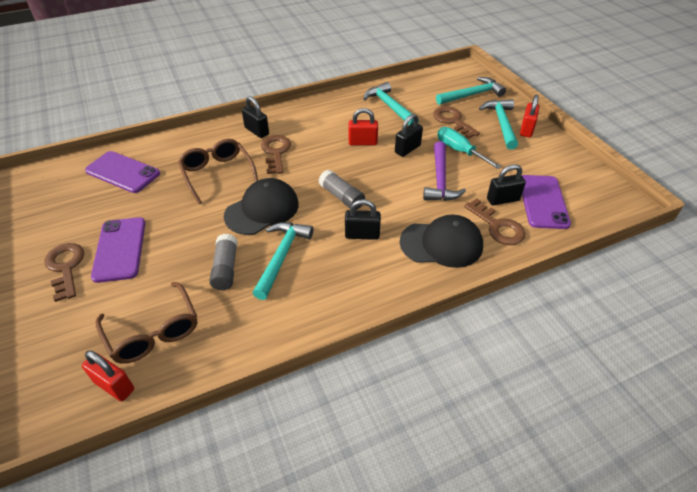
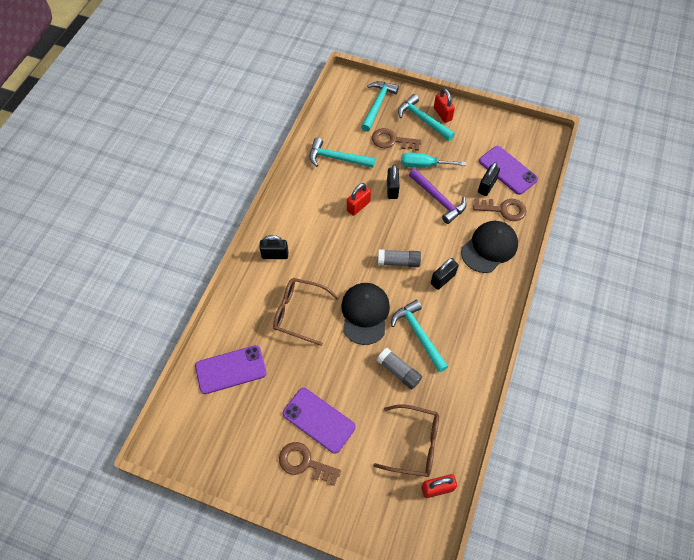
camera: 45 degrees left, 15 degrees up
brown key [261,135,291,174] -> none

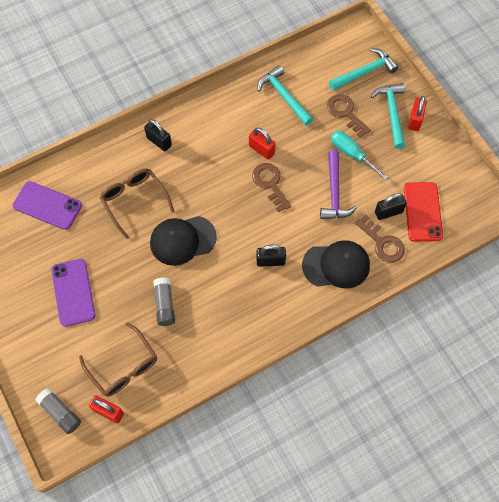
camera: 40 degrees right, 5 degrees up
brown key [279,442,341,486] -> brown key moved to [252,163,291,213]
black cap [341,283,390,345] -> black cap turned 150 degrees counterclockwise [150,216,217,266]
red padlock [347,183,371,216] -> red padlock turned 45 degrees clockwise [249,128,276,160]
grey glue stick [378,249,421,267] -> grey glue stick moved to [35,388,81,434]
black padlock [387,165,400,199] -> none
turquoise hammer [391,300,448,372] -> none
purple phone [479,146,538,195] -> red phone [404,182,443,242]

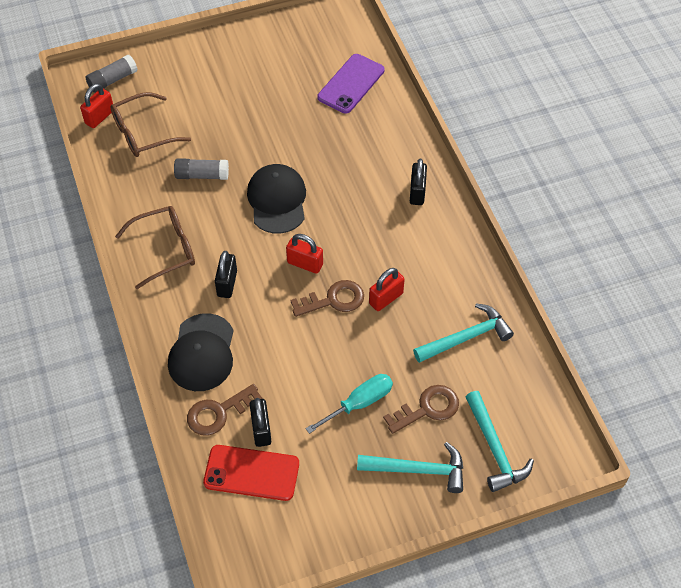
camera: 100 degrees right, 10 degrees down
purple phone [51,259,96,327] -> none
brown glasses [100,169,175,239] -> brown glasses moved to [115,206,195,289]
black padlock [144,119,172,151] -> black padlock turned 45 degrees counterclockwise [410,159,427,205]
purple hammer [320,150,357,219] -> none
red padlock [408,96,427,131] -> red padlock moved to [286,234,323,274]

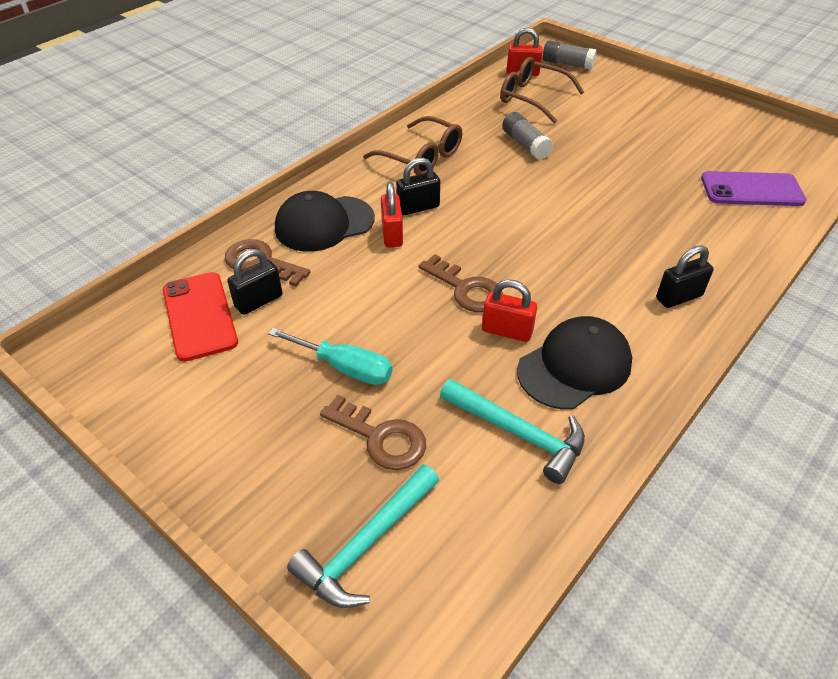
camera: 60 degrees right, 10 degrees down
black cap [247,164,306,234] -> black cap moved to [517,316,632,409]
red padlock [286,234,323,274] -> red padlock moved to [381,182,403,248]
turquoise hammer [357,442,463,493] -> none

